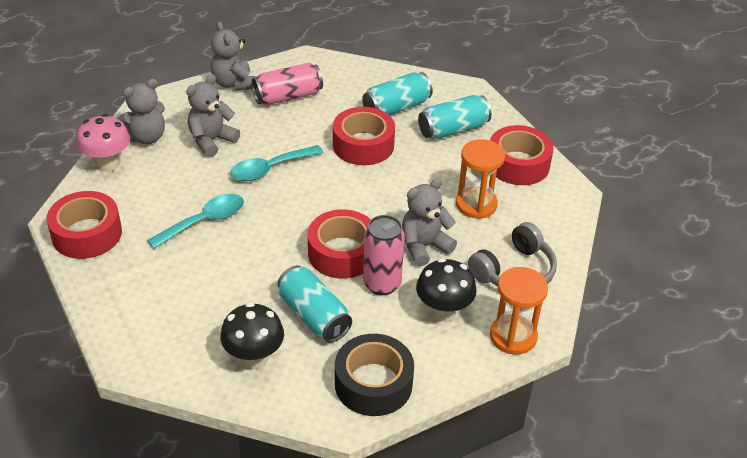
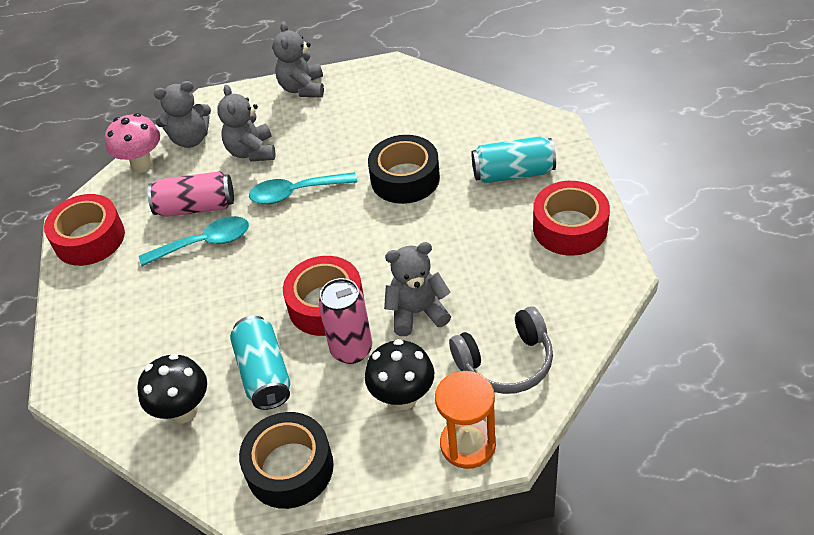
camera: 25 degrees right, 5 degrees up
grey teddy bear [186,74,240,157] -> grey teddy bear turned 75 degrees counterclockwise [217,85,275,162]
pink can [252,63,323,105] -> pink can moved to [148,171,234,217]
red tape [333,107,395,165] -> black tape [368,135,440,204]
turquoise can [362,72,433,115] -> none
orange hourglass [456,139,505,219] -> none

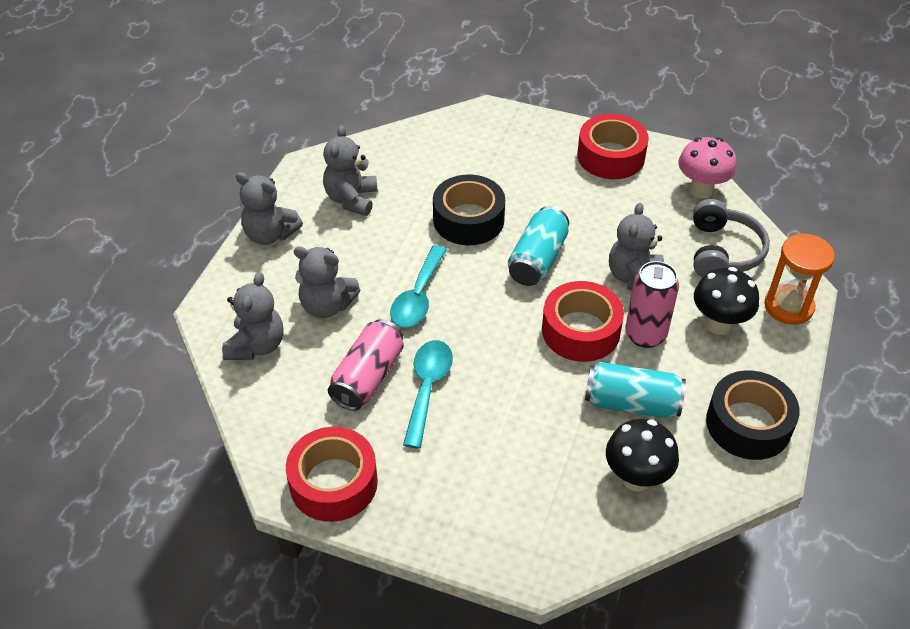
camera: 65 degrees left, 0 degrees up
pink mushroom [105,113,160,173] -> pink mushroom moved to [678,137,737,199]
turquoise can [472,136,556,183] -> turquoise can moved to [508,206,569,286]
none -> grey teddy bear [323,125,377,216]

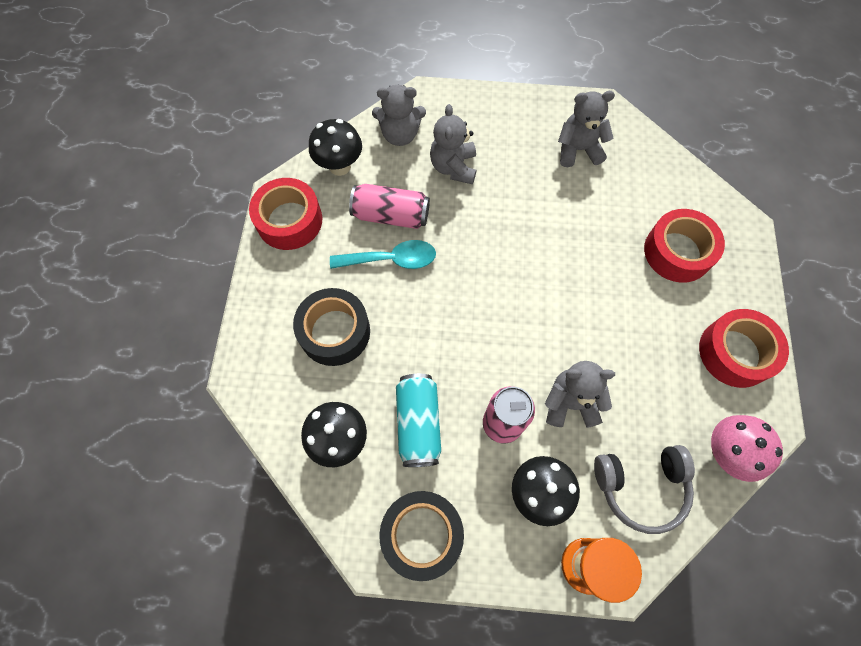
camera: 75 degrees right, 20 degrees up
grey teddy bear [236,172,303,245] -> none
turquoise spoon [390,245,447,327] -> none
black tape [433,174,505,245] -> black tape moved to [293,288,370,366]
turquoise can [508,206,569,286] -> none
red tape [542,281,624,362] -> red tape moved to [644,209,725,283]
none -> black mushroom [309,119,362,176]

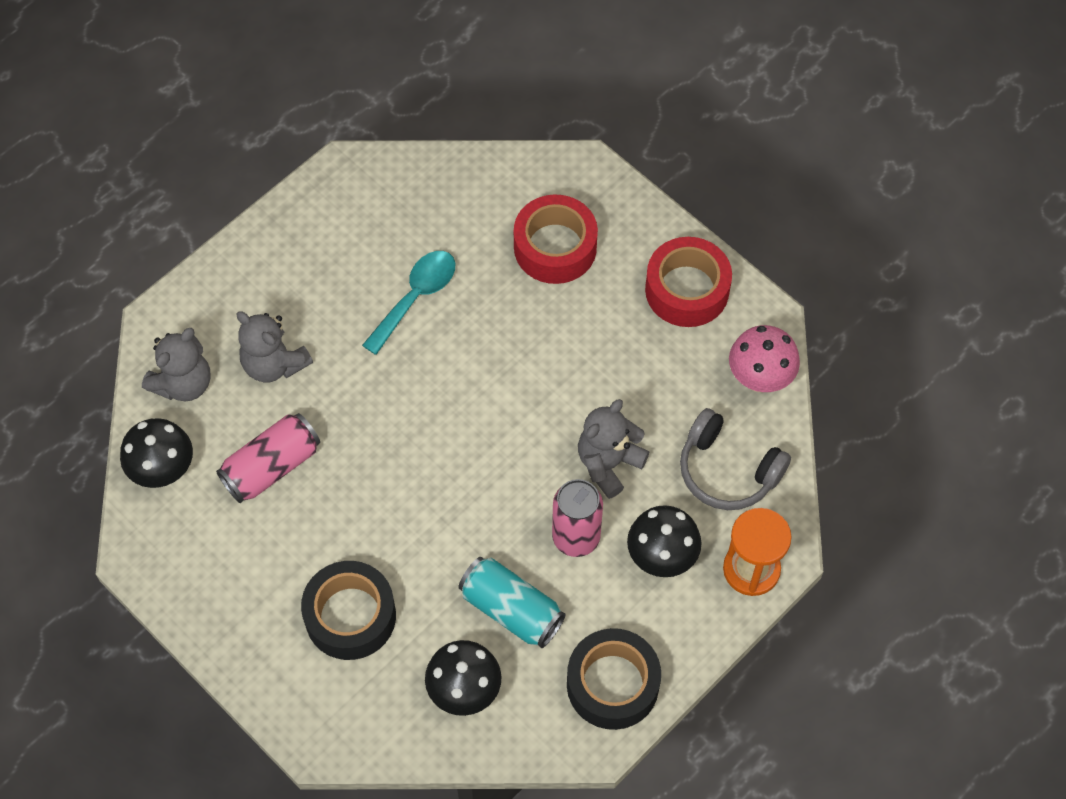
camera: 50 degrees left, 5 degrees down
red tape [249,178,322,250] -> none
turquoise spoon [330,240,436,269] -> turquoise spoon moved to [362,251,455,355]
grey teddy bear [558,91,615,167] -> none
grey headphones [594,445,695,534] -> grey headphones turned 90 degrees clockwise [680,408,791,510]

